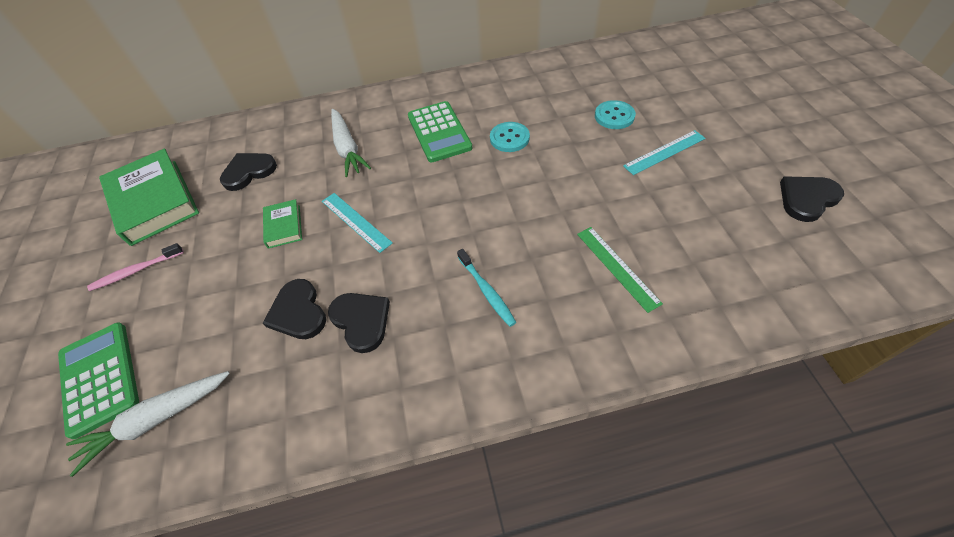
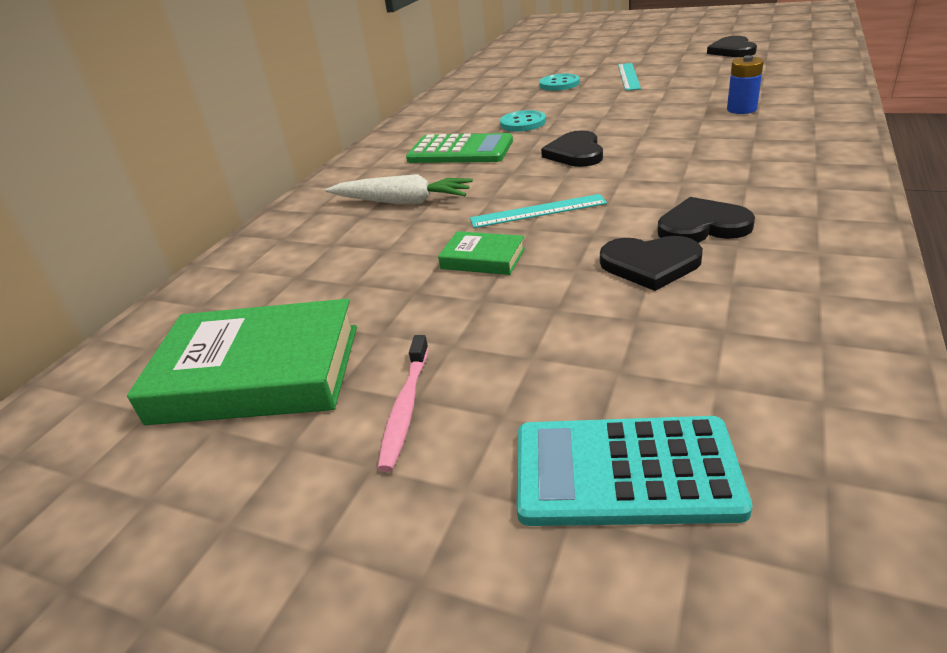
camera: 55 degrees left, 20 degrees down
green calculator [58,322,139,439] -> turquoise calculator [516,416,752,526]
white carrot [66,371,230,477] -> none
black heart [220,153,277,191] -> black heart moved to [541,130,603,167]
turquoise toothbrush [457,249,516,327] -> none
green ruler [577,227,663,313] -> blue battery [727,55,764,114]

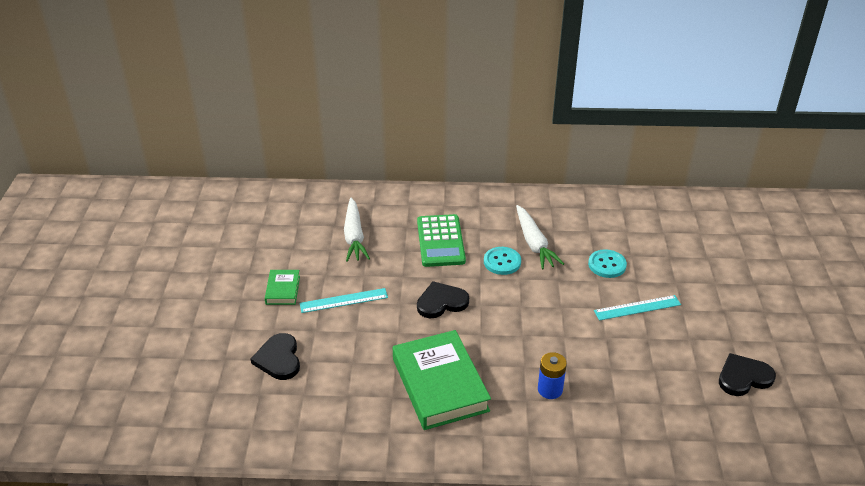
camera: 65 degrees right, 5 degrees up
green book [127,299,357,425] -> green book moved to [393,330,491,430]
pink toothbrush [377,335,429,472] -> none
turquoise ruler [470,194,607,228] -> turquoise ruler turned 75 degrees counterclockwise [300,288,388,313]
turquoise calculator [516,416,752,526] -> none
black heart [657,197,755,243] -> none
none -> white carrot [516,205,564,269]

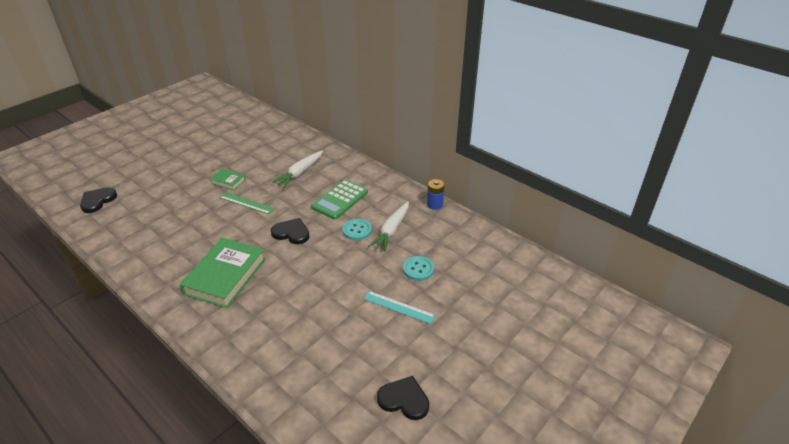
camera: 40 degrees right, 0 degrees up
black heart [251,333,300,380] -> black heart moved to [80,187,117,213]
green book [265,270,300,305] -> green book turned 75 degrees clockwise [210,168,246,190]
turquoise ruler [300,288,388,313] -> green ruler [219,192,275,214]
blue battery [538,352,567,399] -> blue battery moved to [427,179,444,210]

